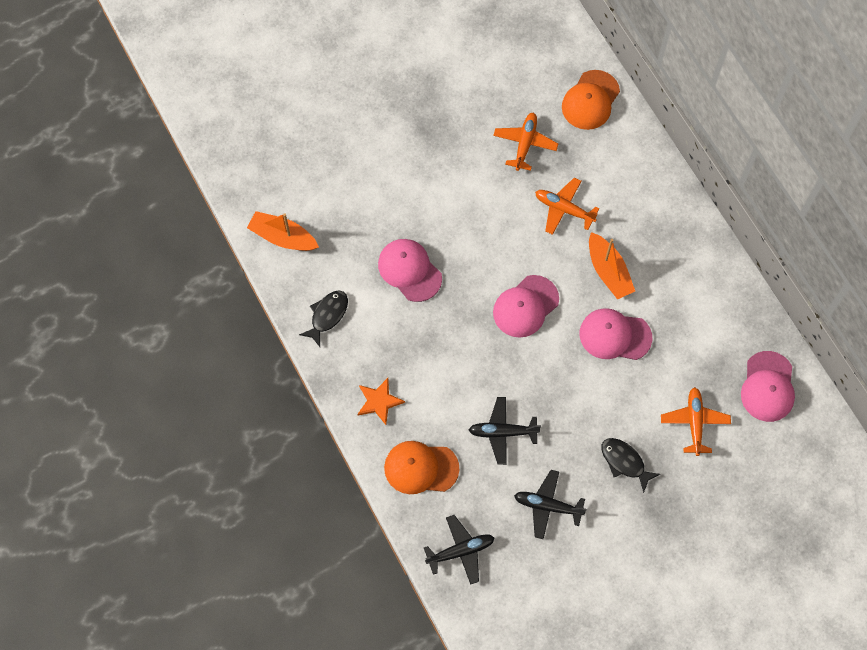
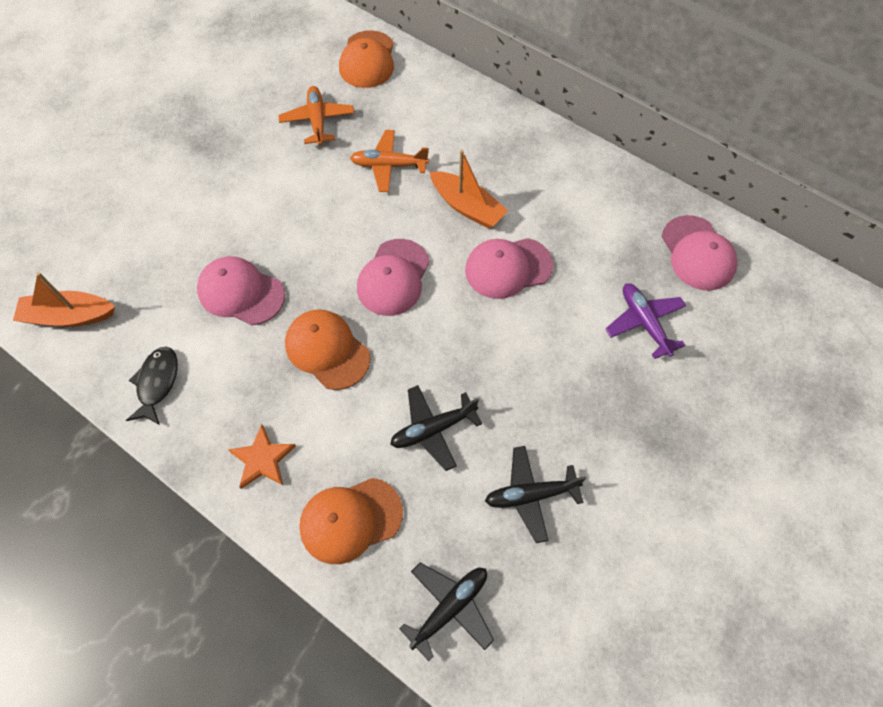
camera: 25 degrees left, 5 degrees down
black fish [601,438,660,493] -> none
orange plane [661,387,731,456] -> purple plane [606,283,686,359]
none -> orange cap [285,309,371,390]

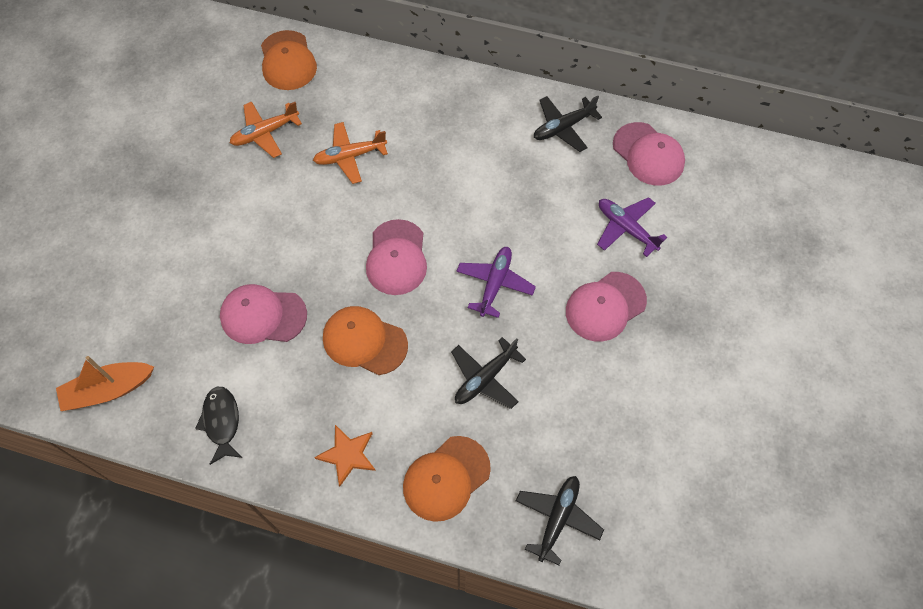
camera: 20 degrees left, 0 degrees up
orange plane [278,86,354,146] -> orange plane turned 90 degrees counterclockwise [230,101,302,158]
orange boat [430,150,508,228] -> none
pink cap [465,238,553,299] -> pink cap moved to [566,272,647,342]
black plane [485,446,586,543] -> black plane moved to [534,96,602,152]
none -> purple plane [456,247,536,318]

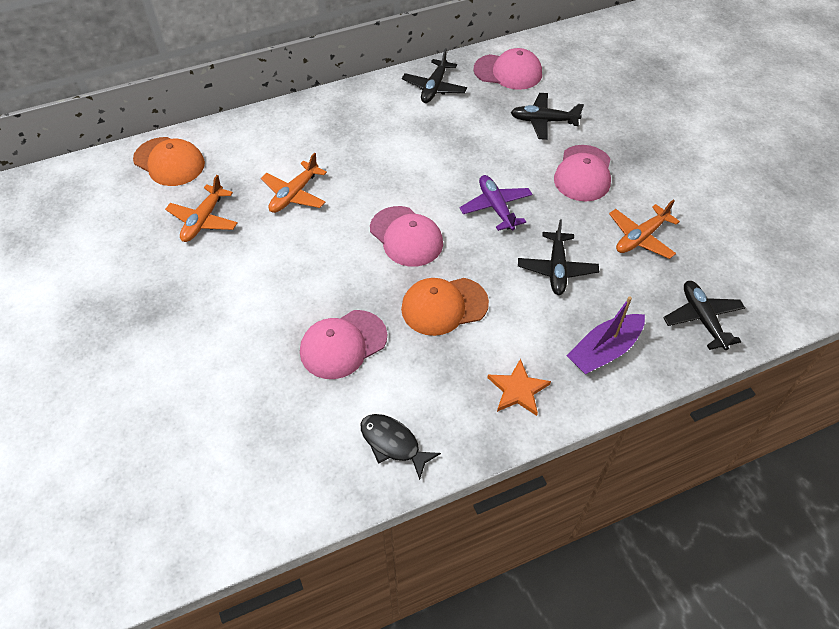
camera: 40 degrees left, 10 degrees down
orange boat [56,356,154,411] -> none
orange cap [403,436,491,522] -> purple boat [567,296,645,374]
purple plane [597,197,667,257] -> black plane [511,93,584,140]
none -> orange plane [609,200,680,259]

